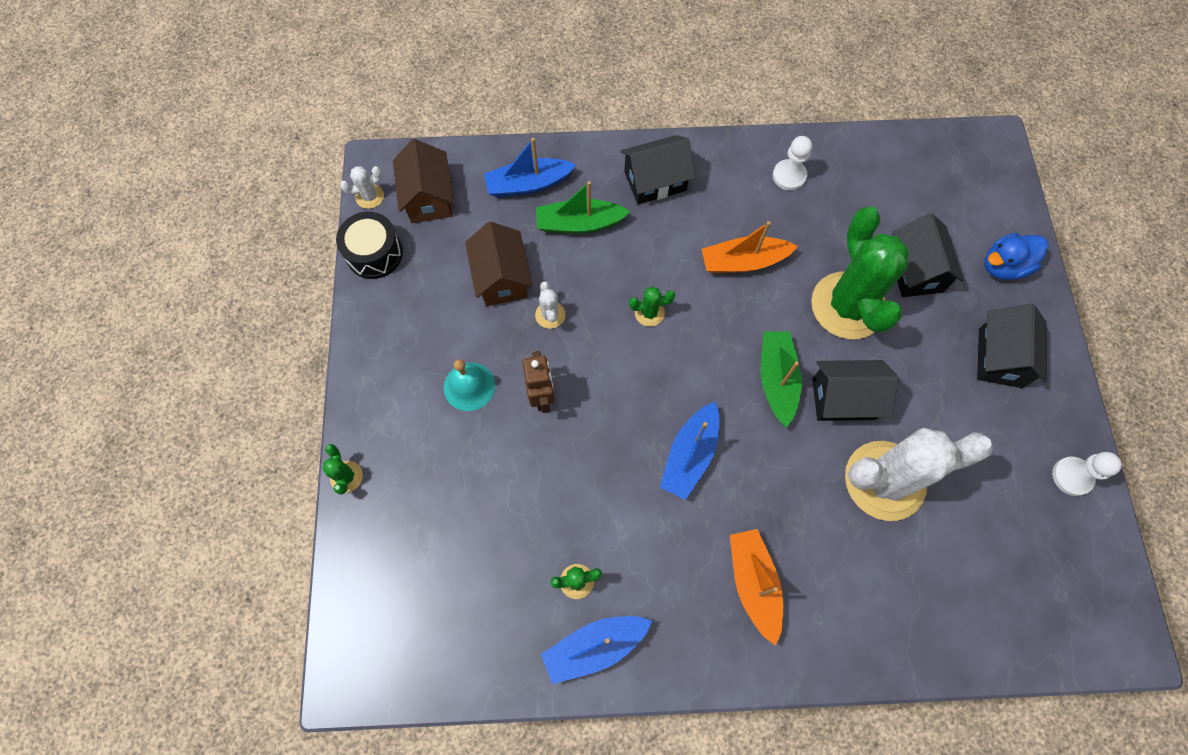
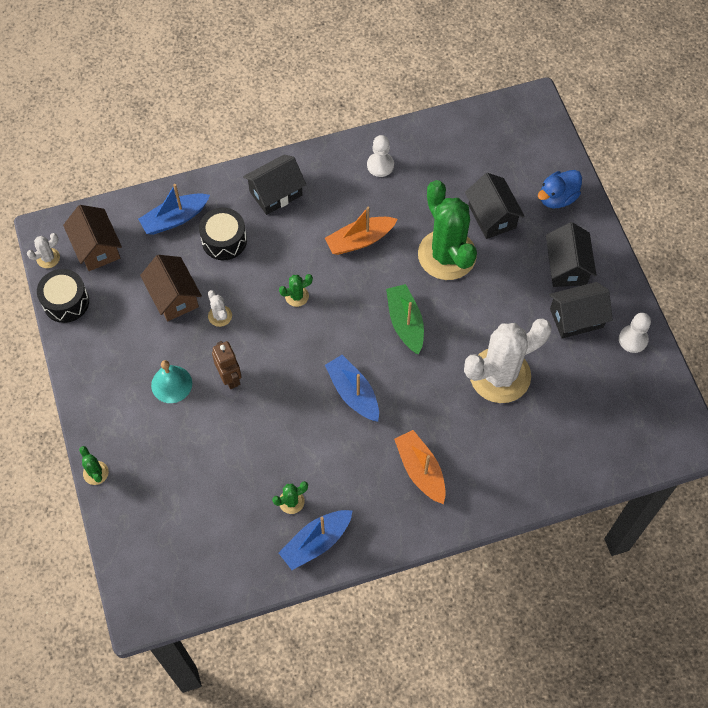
camera: 15 degrees left, 5 degrees down
green boat [536,181,631,234] -> black drum [199,207,247,260]
blue boat [660,402,719,500] -> blue boat turned 135 degrees clockwise [325,355,379,422]
black house [812,360,899,421] -> black house moved to [549,282,613,338]

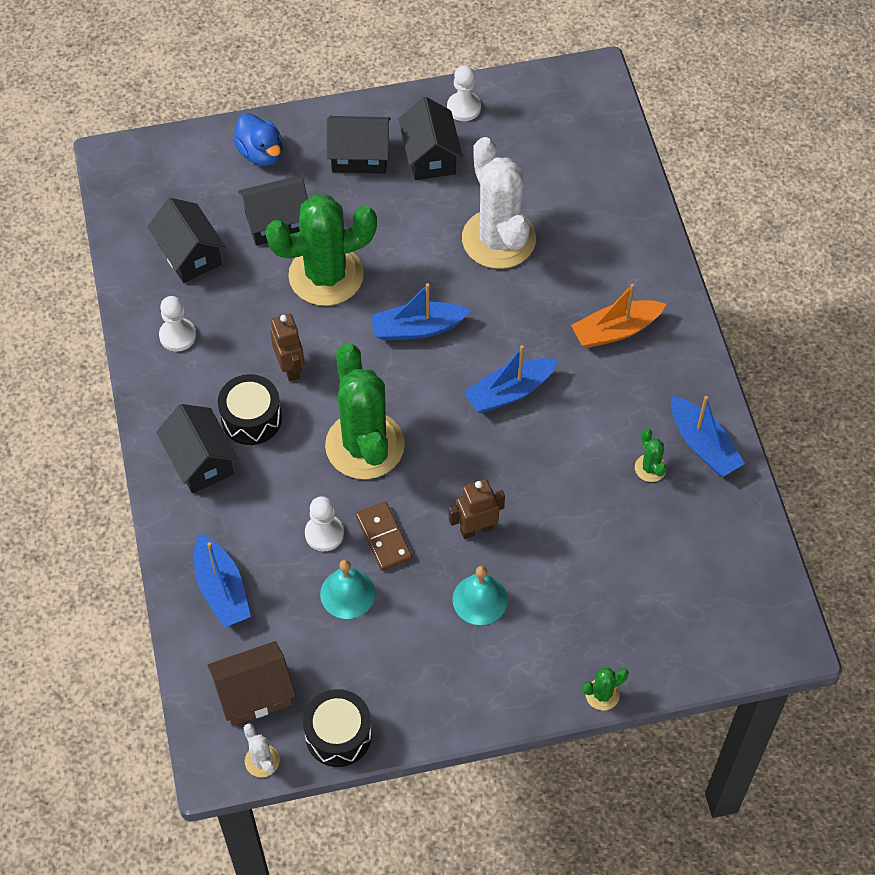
camera: 85 degrees left, 5 degrees down
brown house [140,255,202,321] -> turquoise bell [320,560,375,619]
black drum [199,207,247,260] -> black drum moved to [218,374,282,445]
white cactus [208,290,232,327] -> brown domino [356,502,412,571]
green cactus [279,274,313,307] -> green cactus [325,343,405,479], size x2.48
orange boat [325,206,398,255] -> brown robot [270,314,304,381]
green boat [386,284,424,354] -> blue boat [371,283,471,341]
none -> black house [148,198,226,283]
none -> white pawn [305,496,344,551]

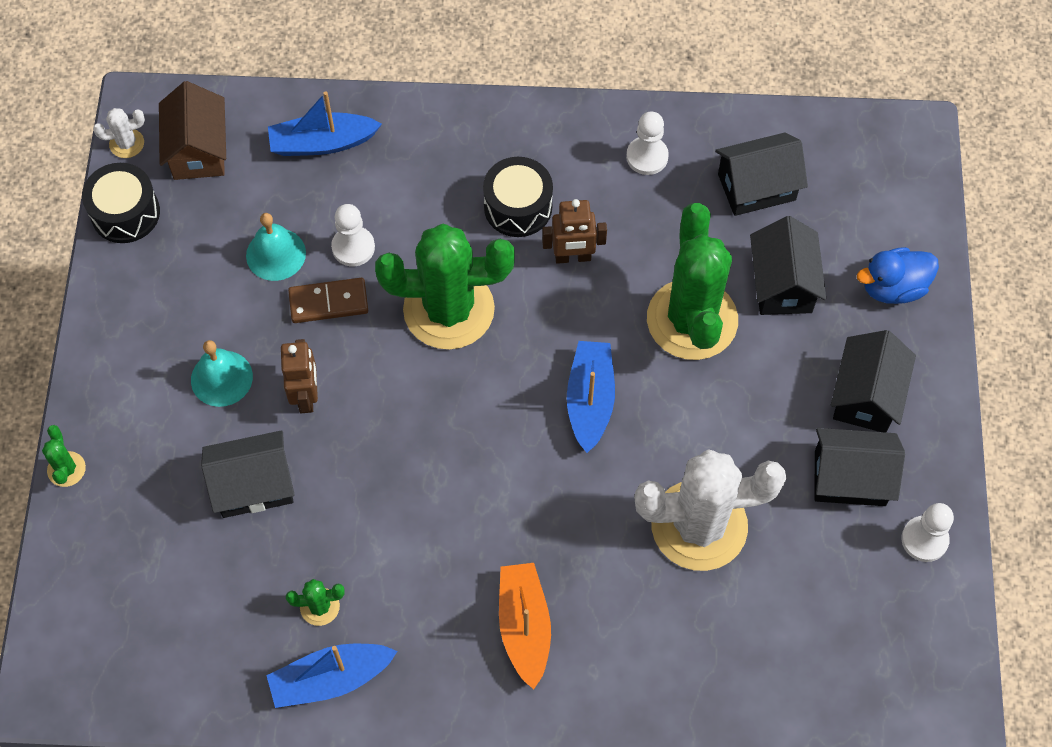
camera: 105 degrees right, 5 degrees up
black house [156,404,238,493] -> black house moved to [201,430,295,518]
blue boat [464,345,558,413] -> none

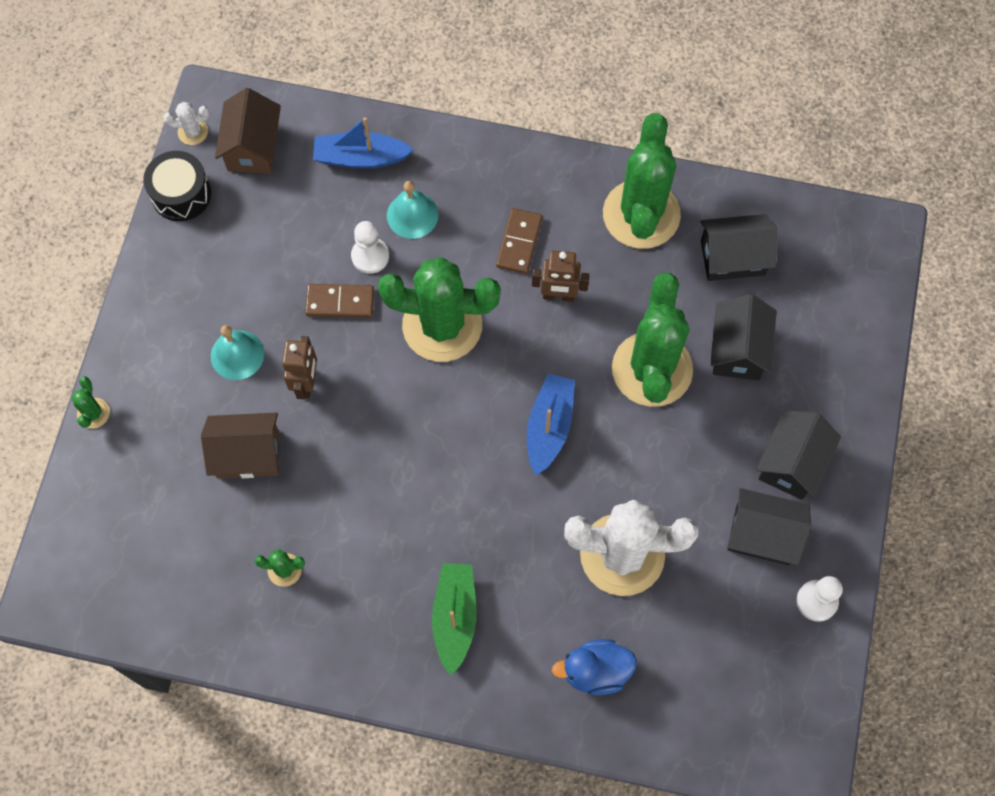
camera: 10 degrees right, 5 degrees up
black house [201,430,295,518] -> brown house [201,412,279,478]
turquoise bell [246,213,306,281] -> turquoise bell moved to [387,181,438,239]
blue boat [266,644,397,708] -> none
black drum [483,157,553,237] -> brown domino [496,208,543,274]
orange boat [499,563,551,690] -> green boat [432,563,476,675]
white pawn [626,111,669,175] -> green cactus [603,113,681,249]
blue duck [857,247,939,304] -> blue duck moved to [552,639,637,695]

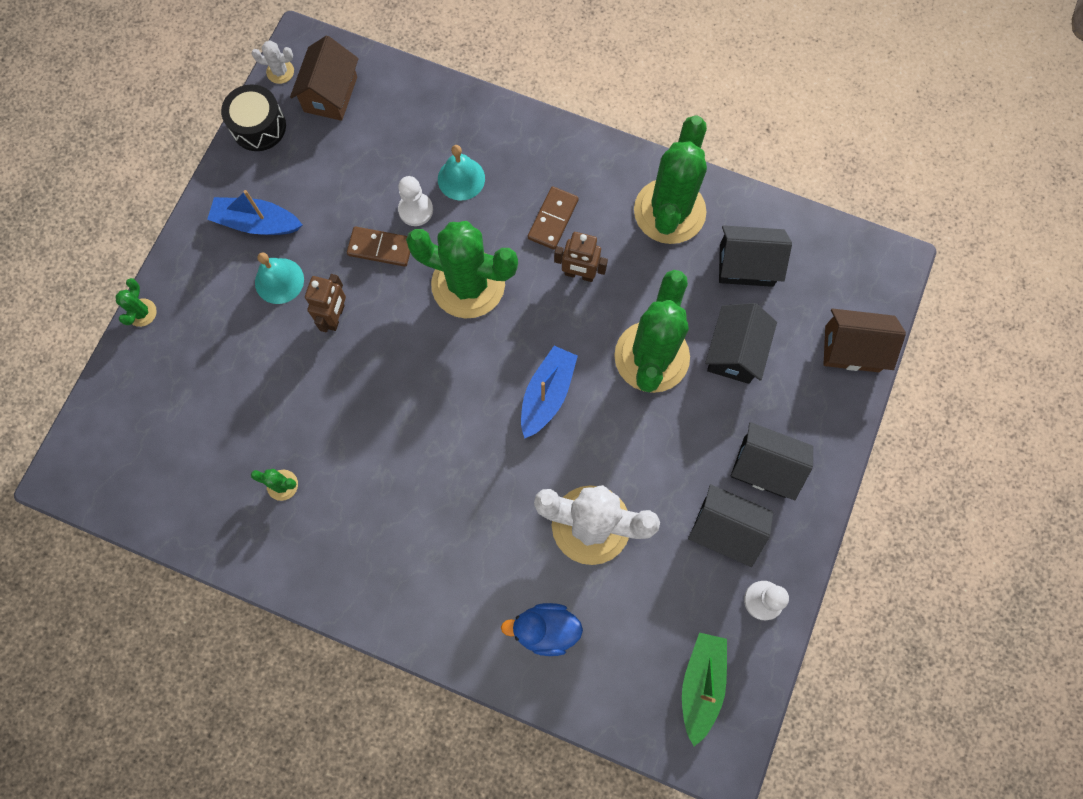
camera: 10 degrees right, 5 degrees up
brown house [201,412,279,478] -> brown house moved to [823,308,906,372]
blue boat [313,117,414,168] -> blue boat moved to [207,190,302,235]
green boat [432,563,476,675] -> green boat moved to [682,633,727,746]
black house [756,410,841,500] -> black house turned 75 degrees clockwise [731,422,813,500]

